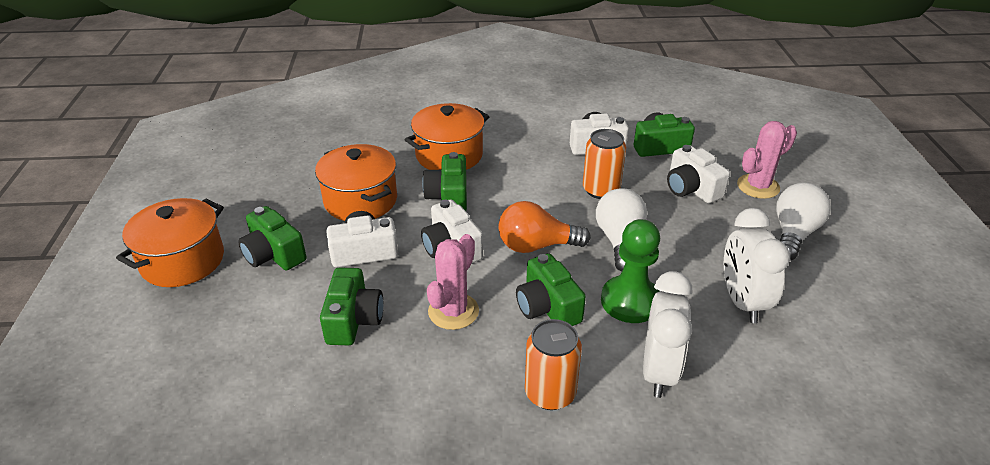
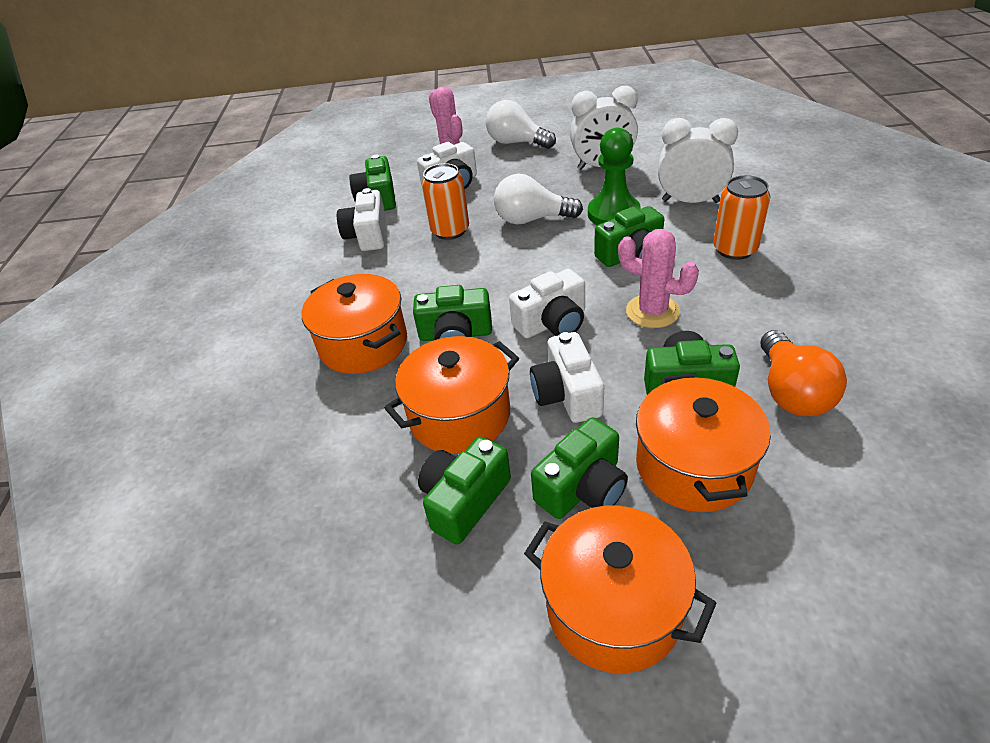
camera: 85 degrees left, 5 degrees up
orange light bulb [498,201,591,253] -> orange light bulb moved to [761,330,847,416]
none -> green camera [418,437,511,544]
none -> orange pot [636,373,771,512]

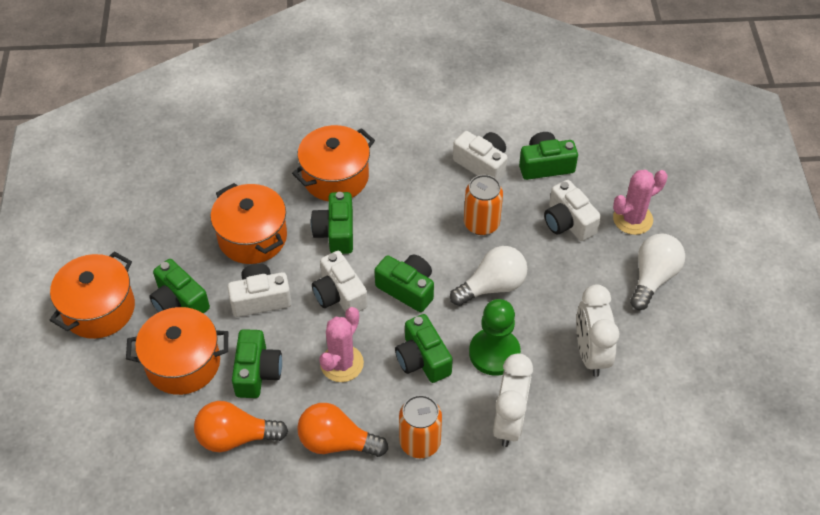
camera: 85 degrees right, 10 degrees up
white camera [337,188,386,251] -> white camera turned 45 degrees clockwise [453,131,508,181]
green camera [418,437,511,544] -> green camera moved to [375,255,434,312]
white light bulb [494,174,583,224] -> white light bulb turned 60 degrees clockwise [450,246,528,306]
none -> orange light bulb [297,403,388,457]

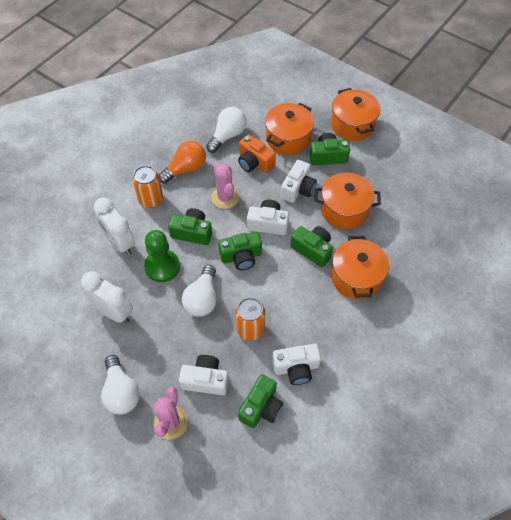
camera: 130 degrees right, 5 degrees up
orange light bulb [194,401,288,452] -> white light bulb [206,107,247,153]
green camera [232,329,282,398] -> orange camera [238,134,276,173]

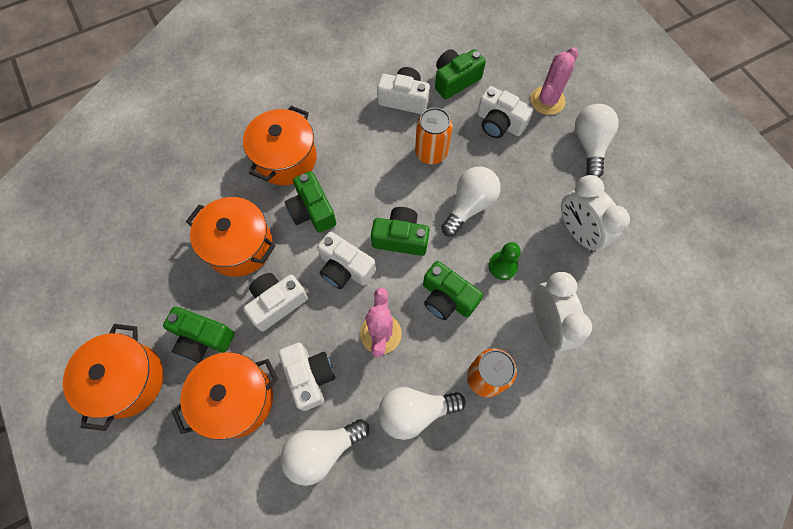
camera: 155 degrees left, 10 degrees up
green pawn [144,230,180,282] -> green pawn [489,242,521,280], size x0.61
orange light bulb [158,141,206,184] -> white light bulb [378,387,466,440]
orange camera [238,134,276,173] -> white camera [278,343,335,411]

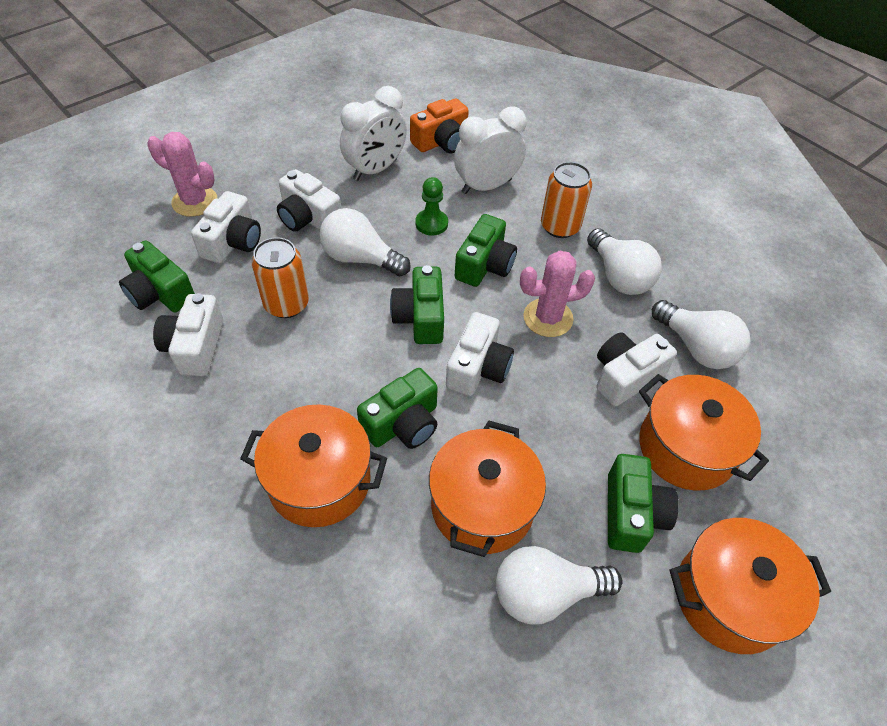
camera: 105 degrees left, 15 degrees down
white camera [243,273,308,331] -> white camera moved to [277,169,341,232]
white light bulb [575,104,619,177] -> white light bulb moved to [496,546,622,625]
none -> orange camera [410,99,469,153]

